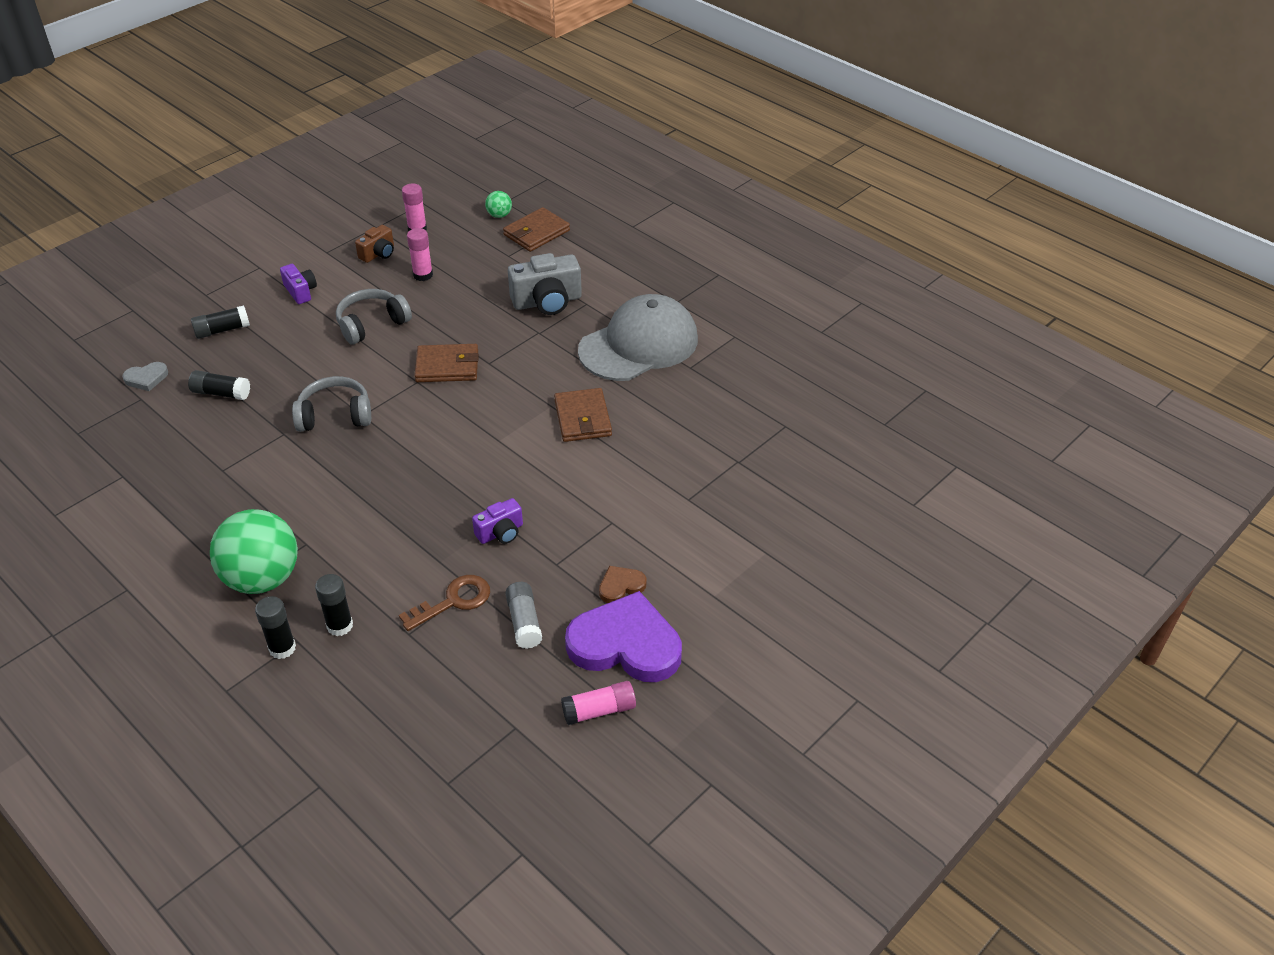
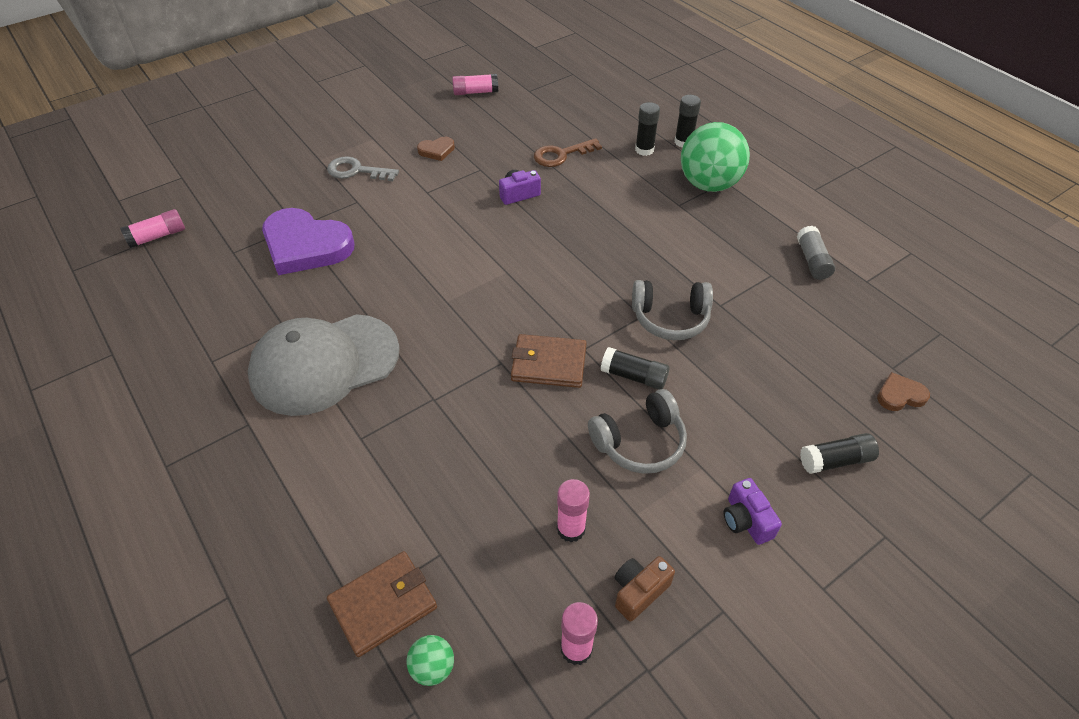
camera: 170 degrees left, 5 degrees up
grey heart [122,362,168,391] -> brown heart [877,372,930,411]
black glue stick [188,370,250,400] -> black glue stick moved to [601,347,670,390]
grey glue stick [505,582,542,649] -> grey glue stick moved to [797,226,835,280]
grey camera [508,253,582,315] -> none
brown wallet [554,388,612,442] -> none
purple heart [565,591,682,682] -> purple heart moved to [262,208,354,275]
none -> pink glue stick [120,209,185,248]
none -> grey key [327,156,399,181]

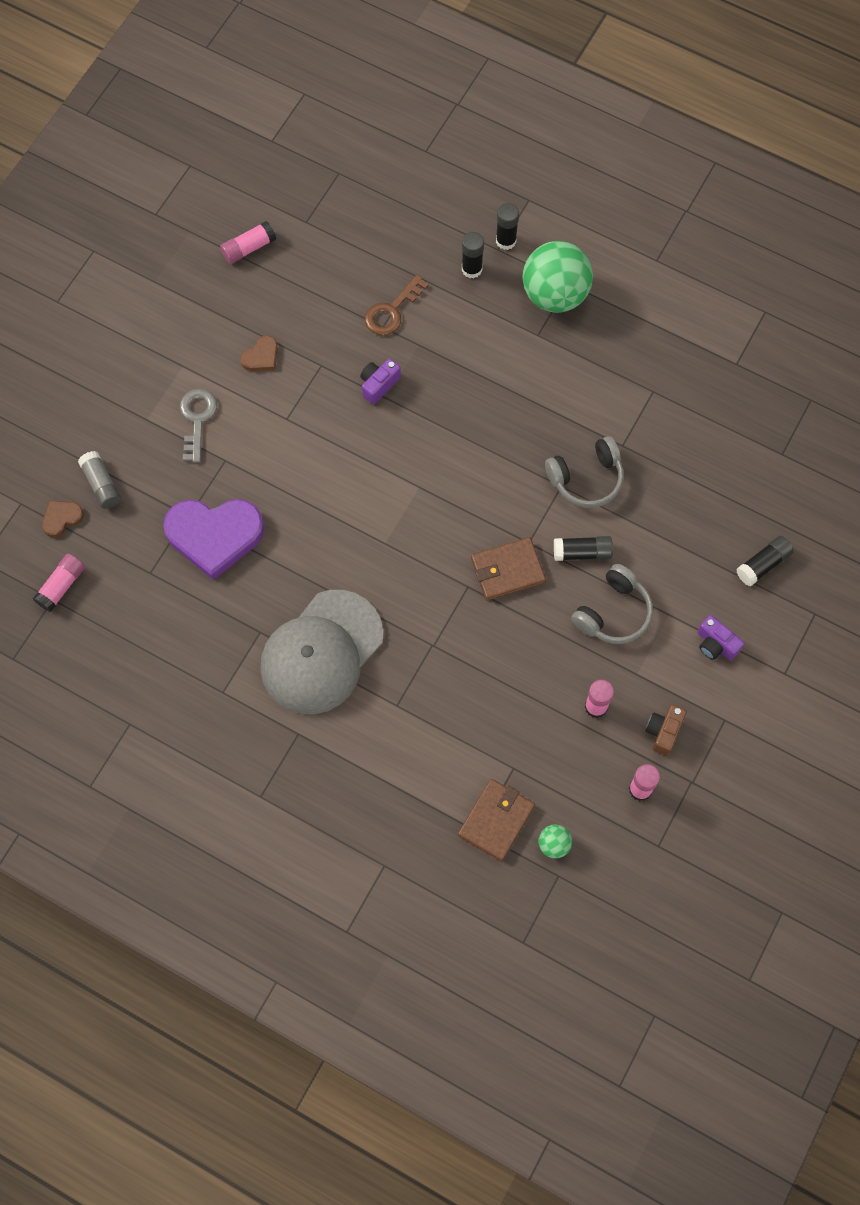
camera: 25 degrees left, 20 degrees up
grey key [327,156,399,181] -> grey key turned 105 degrees clockwise [180,389,217,463]
grey glue stick [797,226,835,280] -> grey glue stick moved to [78,451,121,509]
brown heart [877,372,930,411] -> brown heart moved to [42,500,84,537]

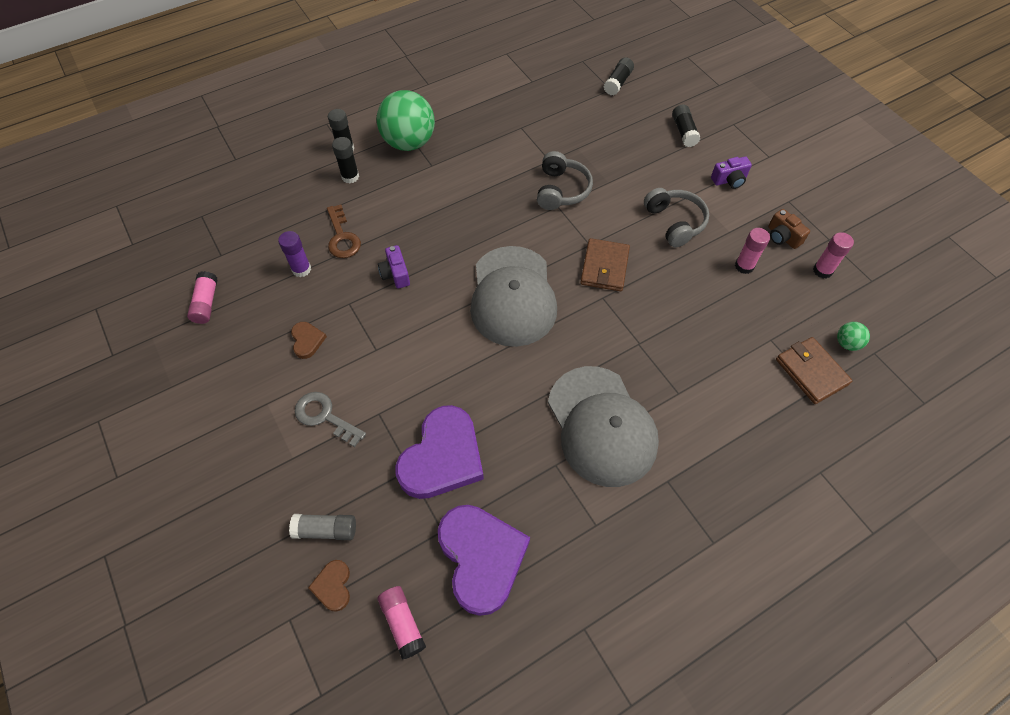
camera: 60 degrees left, 10 degrees down
black glue stick [554,536,613,561] -> black glue stick moved to [604,57,634,95]
none -> purple glue stick [278,231,311,277]
none -> purple heart [438,505,530,616]
none -> grey cap [470,246,557,347]

